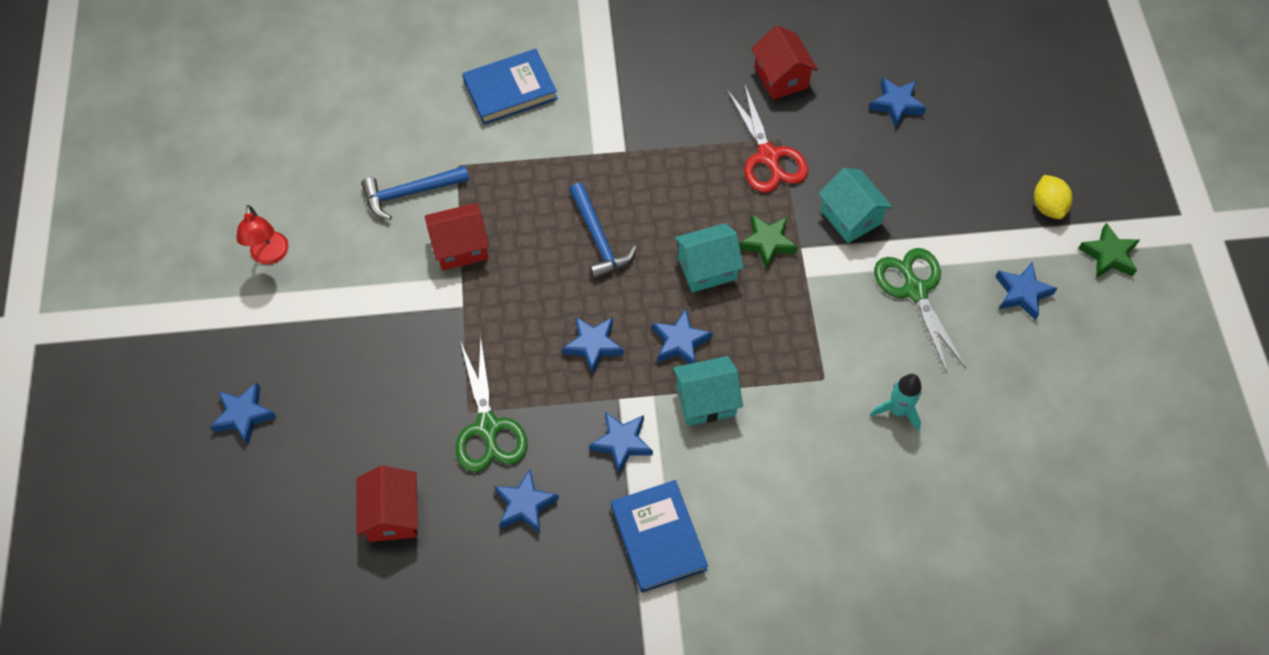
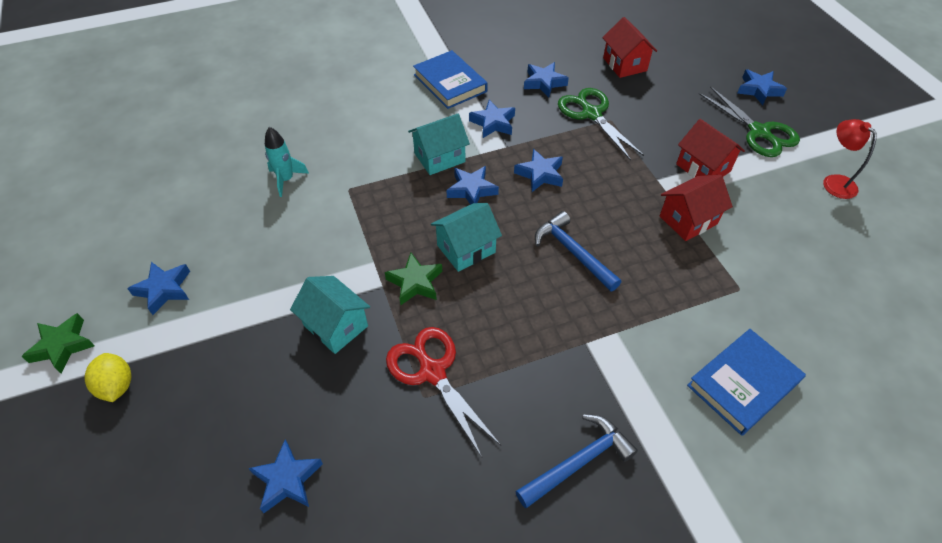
camera: 165 degrees right, 10 degrees down
blue hammer [361,166,469,220] -> blue hammer moved to [515,414,638,508]
red house [751,26,818,100] -> red house moved to [676,119,745,178]
green scissors [874,248,966,373] -> green scissors moved to [699,86,800,157]

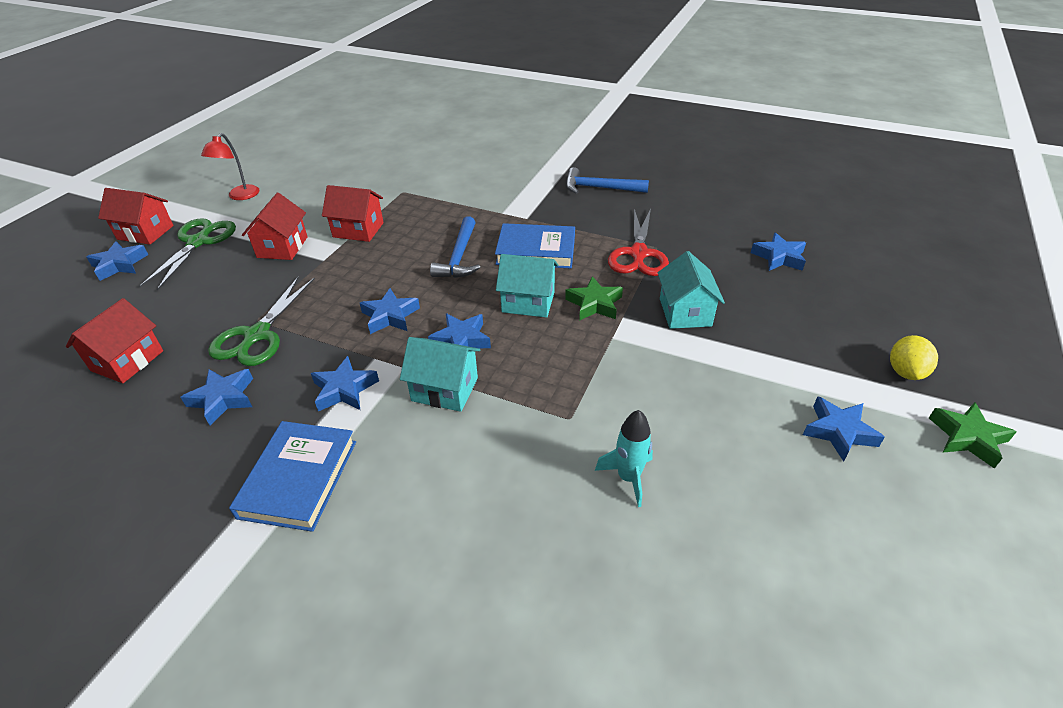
camera: 135 degrees left, 10 degrees down
blue book [687,329,806,436] -> blue book moved to [495,223,575,268]
none -> red house [98,188,174,245]

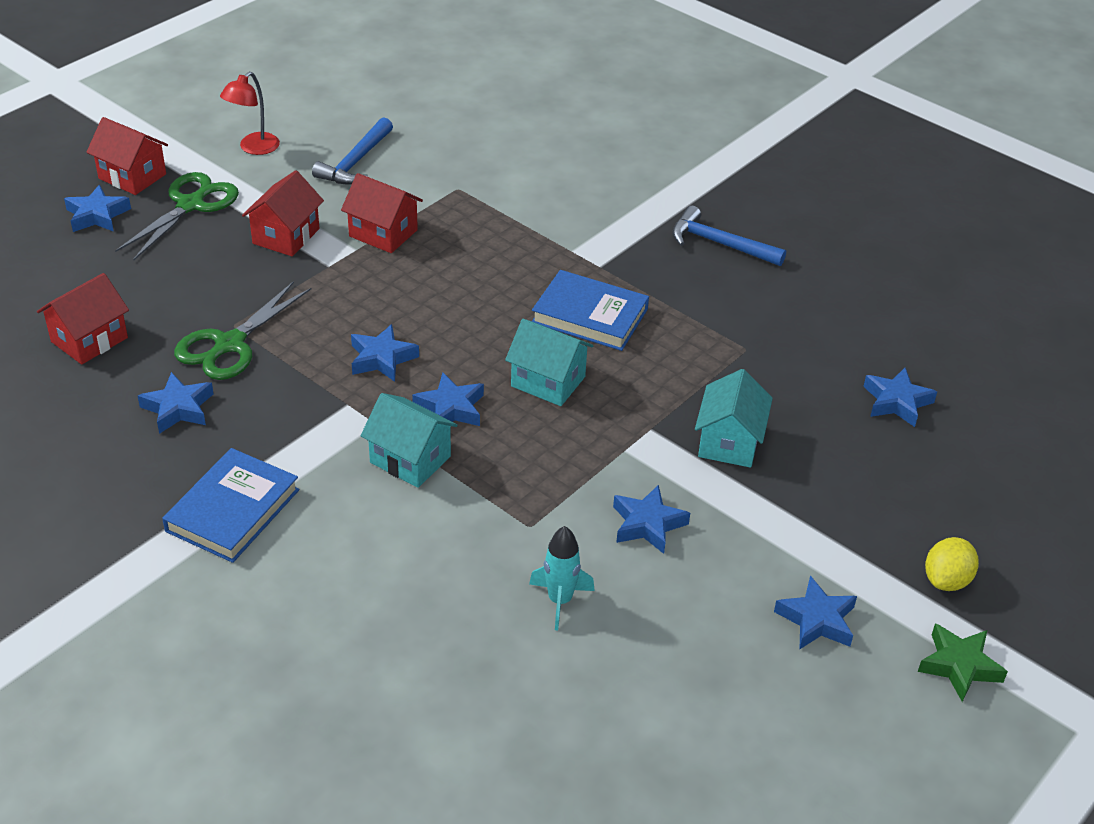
camera: 15 degrees right, 0 degrees up
blue star [311,356,379,411] -> blue star moved to [613,485,690,554]
blue hammer [430,216,480,278] -> blue hammer moved to [312,117,393,185]
green star [565,276,623,321] -> none
red scissors [608,209,669,276] -> none

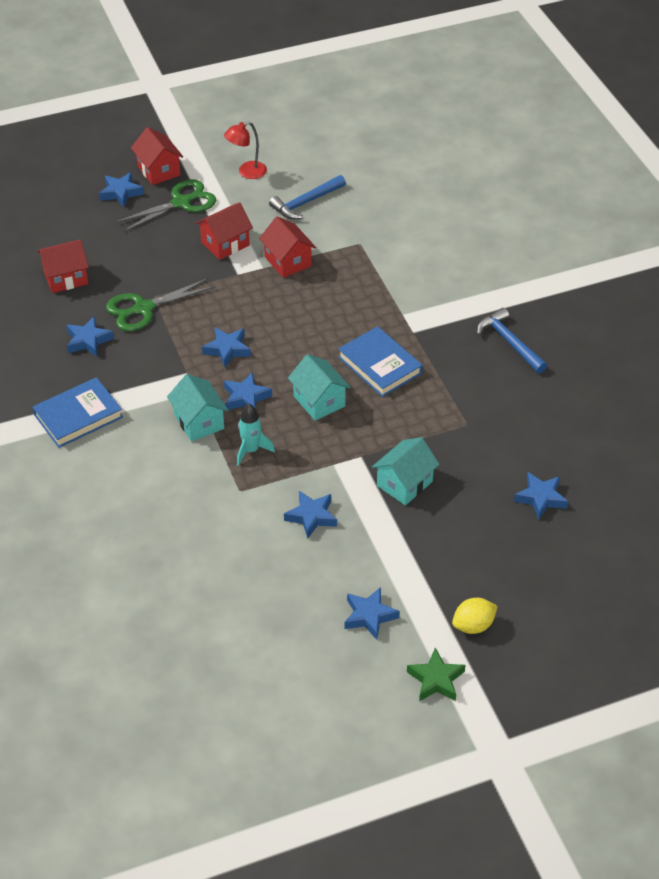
camera: 30 degrees right, 5 degrees up
turquoise rocket [529,526,595,630] -> turquoise rocket moved to [237,403,275,466]

